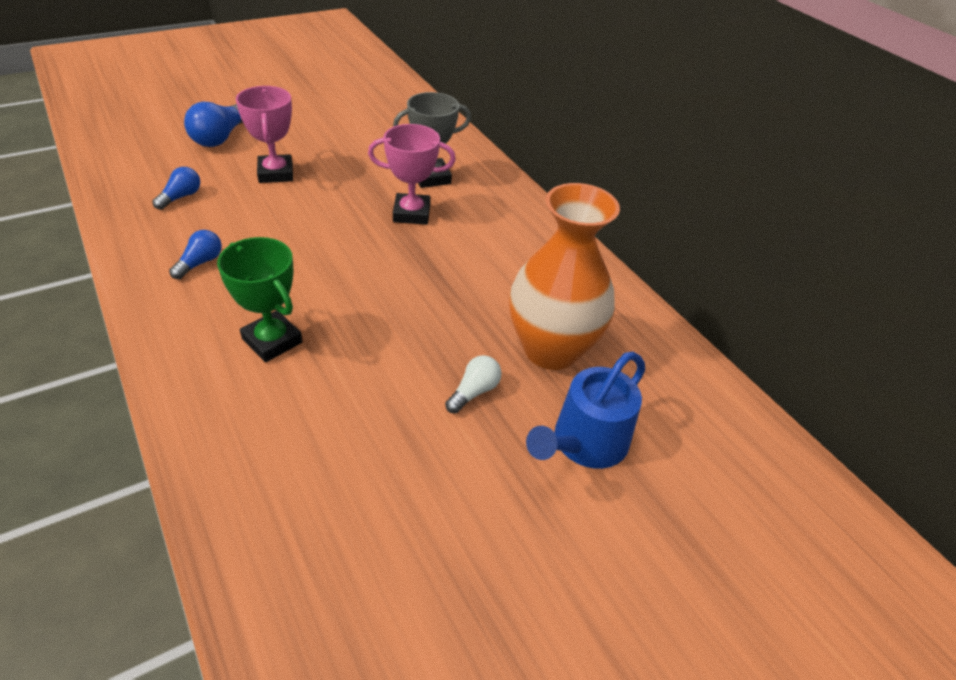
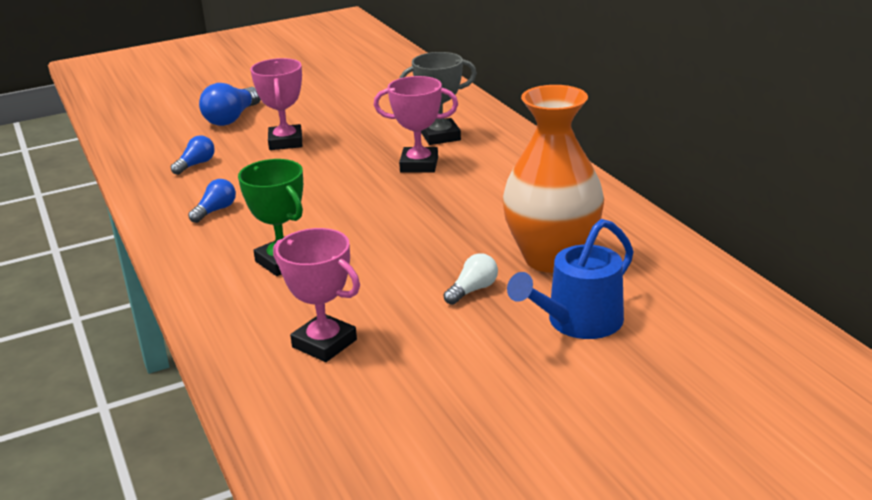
camera: 10 degrees right, 15 degrees down
none -> pink trophy [273,228,360,362]

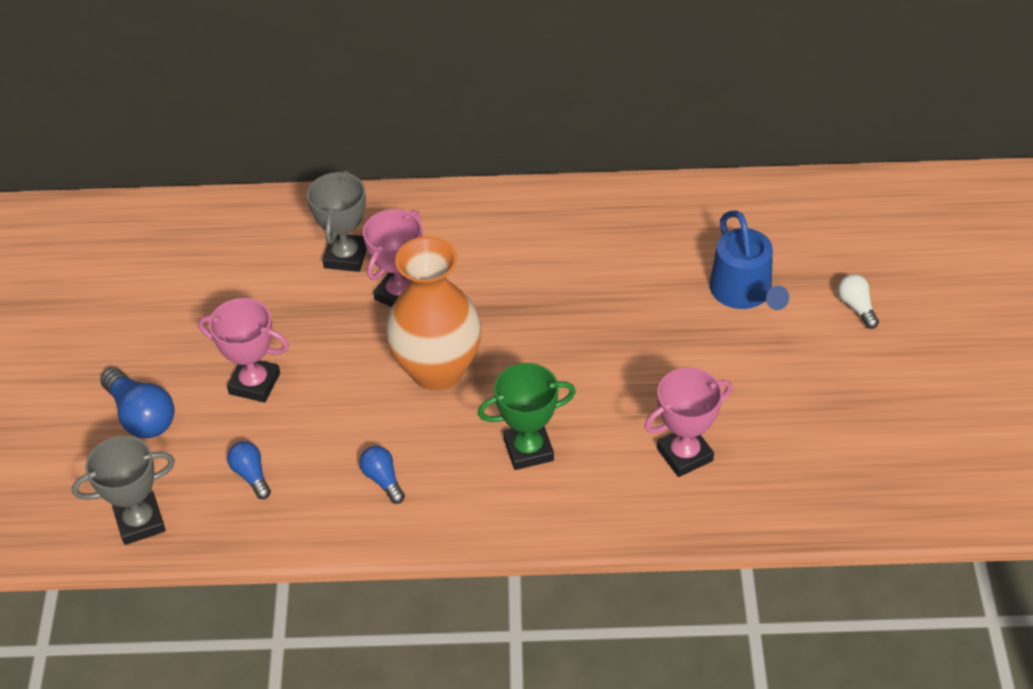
camera: 65 degrees left, 20 degrees up
white light bulb [443,253,498,305] -> white light bulb moved to [838,274,879,329]
orange vase [502,85,604,273] -> orange vase moved to [386,236,481,390]
none -> grey trophy [72,436,175,545]

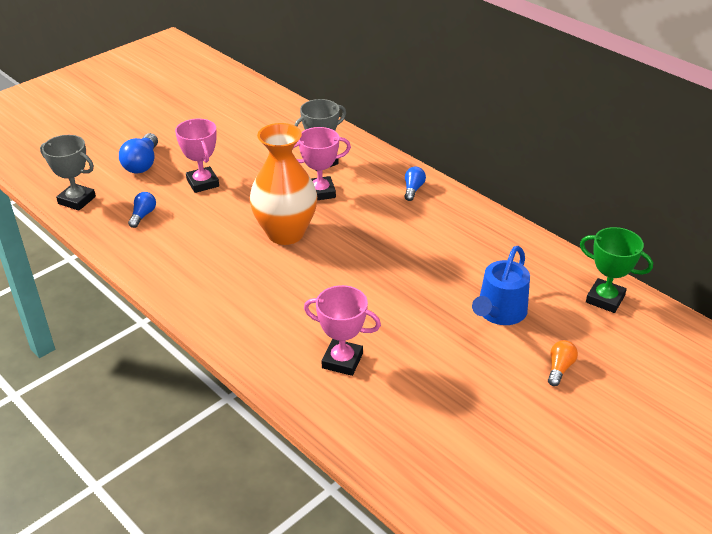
camera: 45 degrees right, 10 degrees down
blue light bulb [359,446,405,504] -> blue light bulb moved to [404,167,426,201]
green trophy [478,363,576,470] -> green trophy moved to [580,227,653,313]
white light bulb [838,274,879,329] -> orange light bulb [548,340,578,386]

